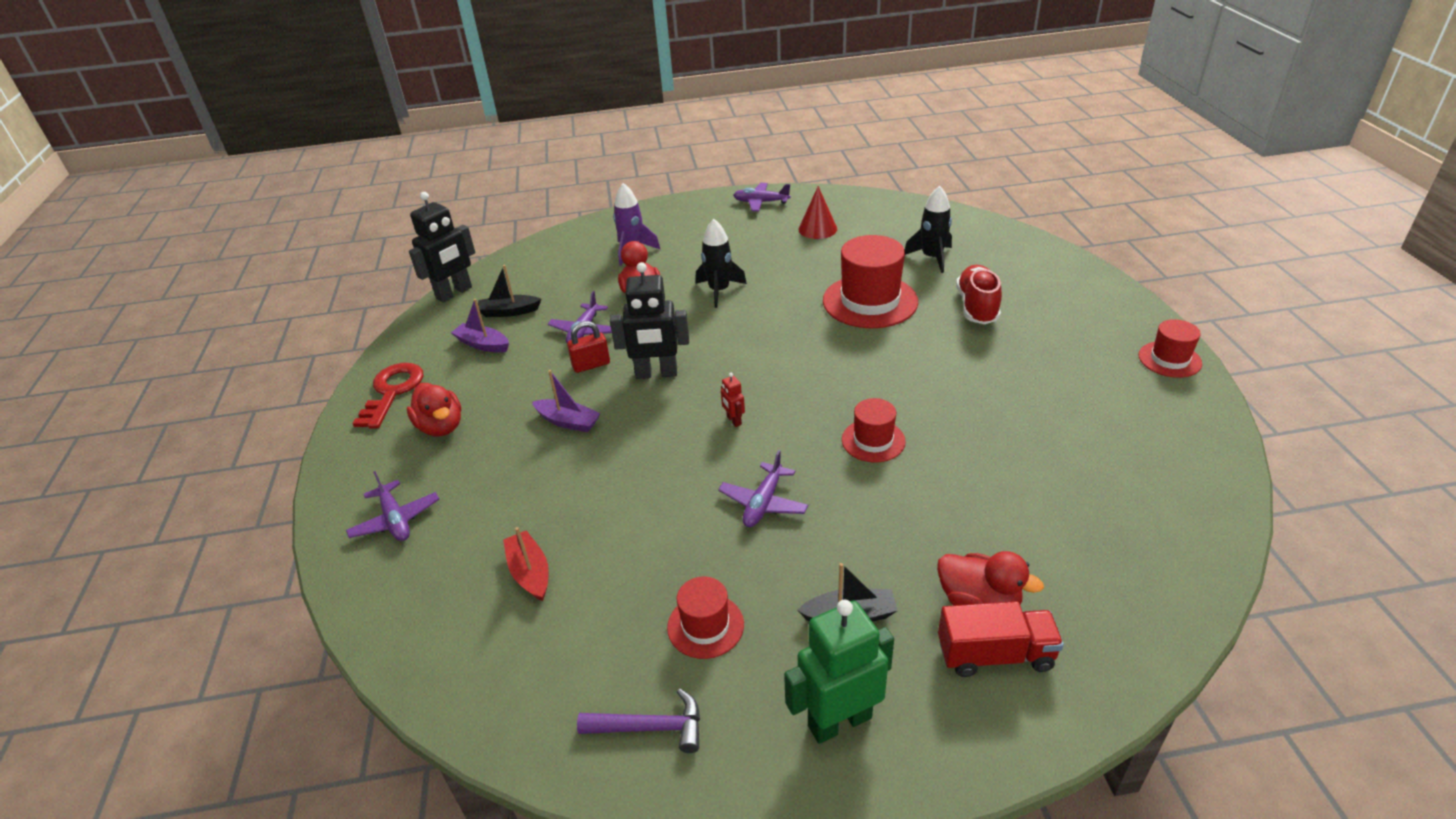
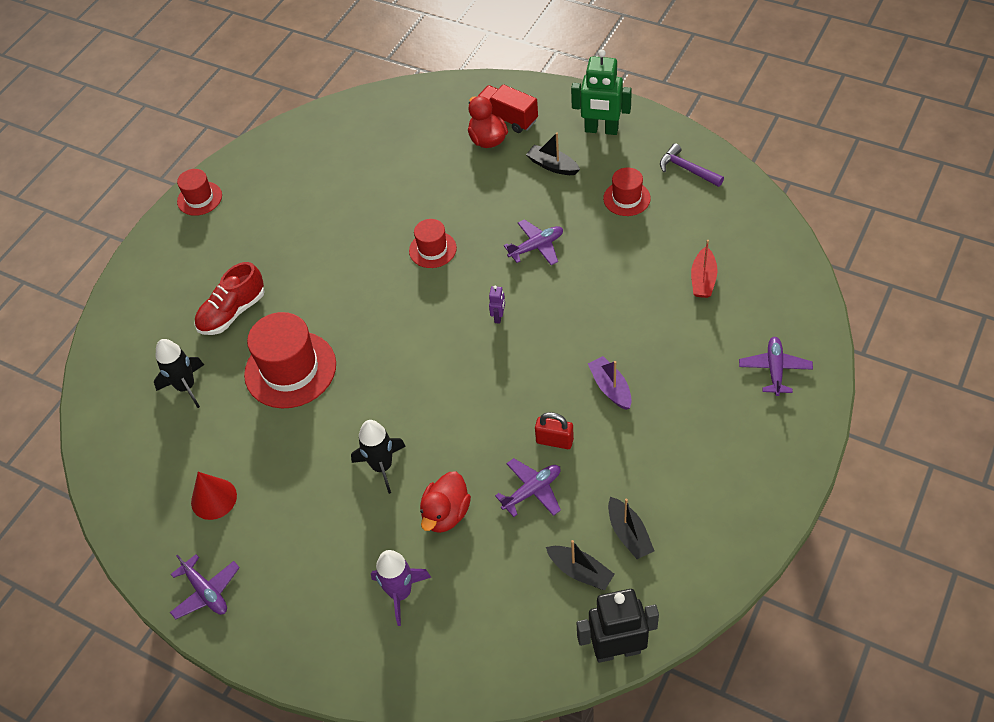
camera: 140 degrees left, 15 degrees up
red key [352,363,424,429] -> none
red duck [407,383,461,437] -> none
purple boat [451,299,509,352] -> black boat [608,497,654,559]
black robot [610,262,689,379] -> none
red robot [721,373,745,427] -> purple robot [489,285,505,324]

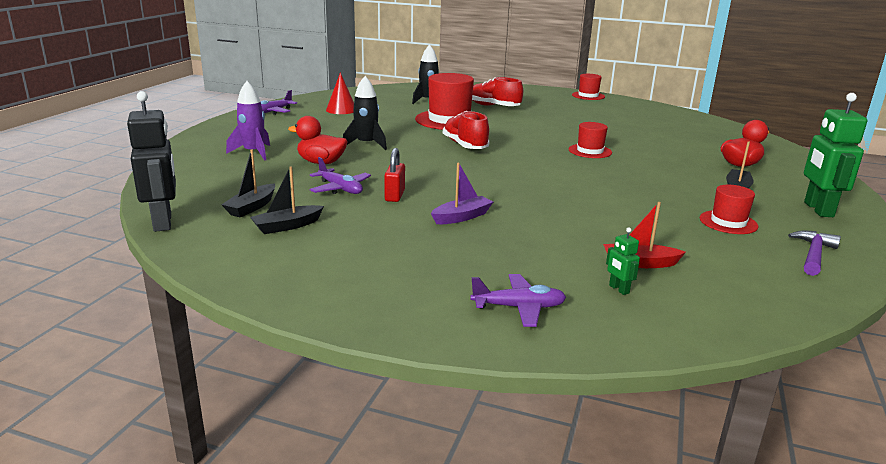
camera: 75 degrees right, 30 degrees down
red truck [477,84,538,133] -> none
purple robot [489,285,505,324] -> none
purple plane [504,219,563,265] -> none
none -> red shoe [443,111,489,149]
none -> green robot [606,228,640,295]

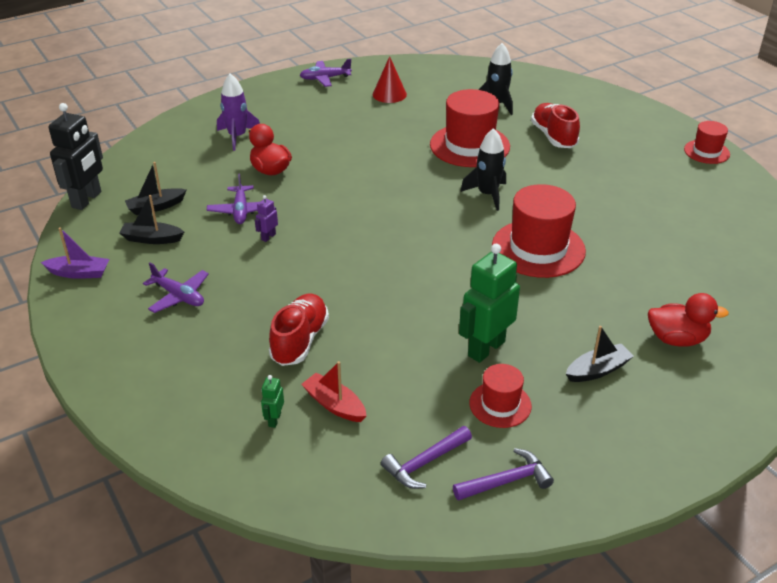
camera: 40 degrees right, 15 degrees up
black rocket [343,76,387,150] -> black rocket moved to [460,128,506,211]
red padlock [384,148,405,202] -> purple robot [255,195,278,242]
purple boat [431,163,493,224] -> purple boat moved to [41,227,109,279]
red shoe [443,111,489,149] -> red shoe moved to [269,294,329,366]
purple plane [470,274,566,327] -> purple plane moved to [143,262,209,313]
red hat [569,122,612,158] -> red hat [492,184,586,278], size x1.82
green robot [804,93,867,217] -> green robot moved to [459,244,520,363]
none -> purple hammer [381,426,472,489]

